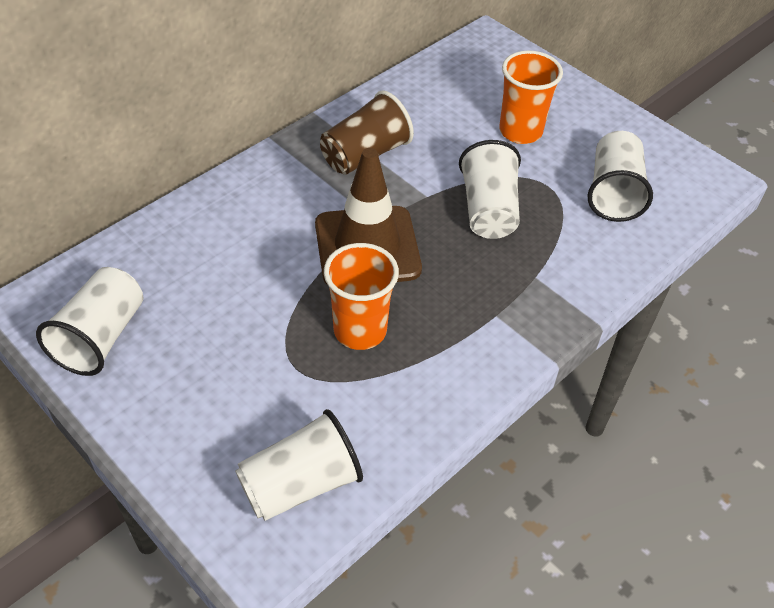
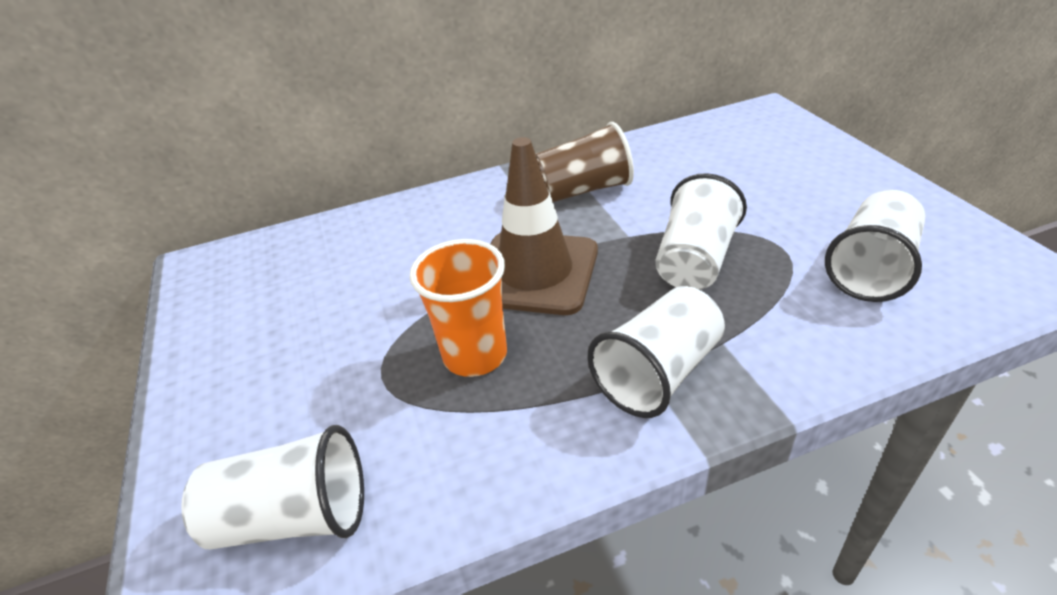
camera: 30 degrees right, 10 degrees down
white cup [36,267,143,376] -> white cup moved to [587,286,725,418]
orange cup [499,50,563,144] -> none

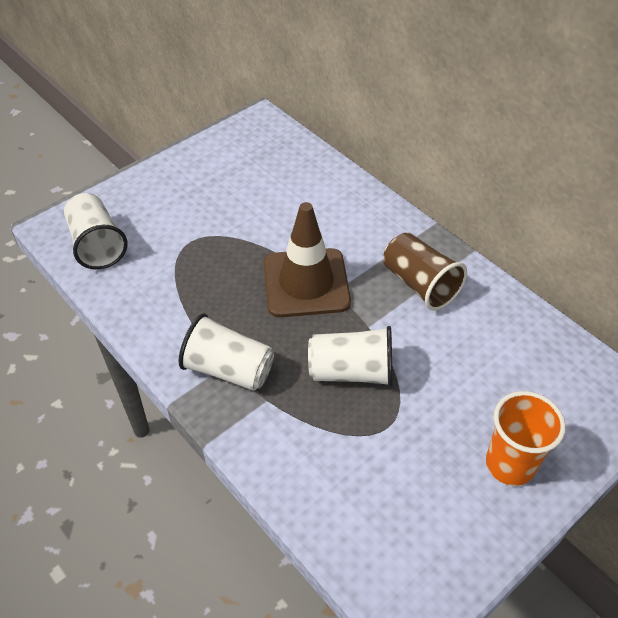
camera: 65 degrees right, 10 degrees up
orange cup [409,239,507,377] -> orange cup moved to [486,391,566,486]
white cup [825,190,925,302] -> none

